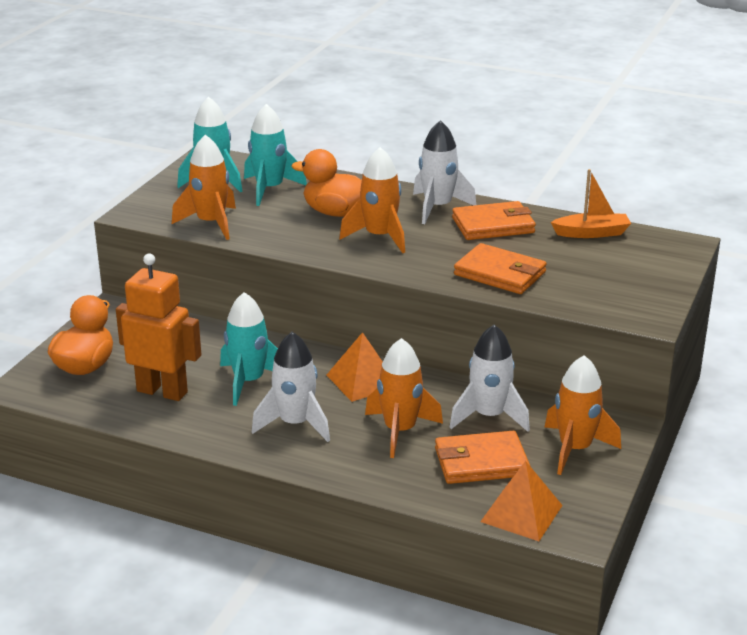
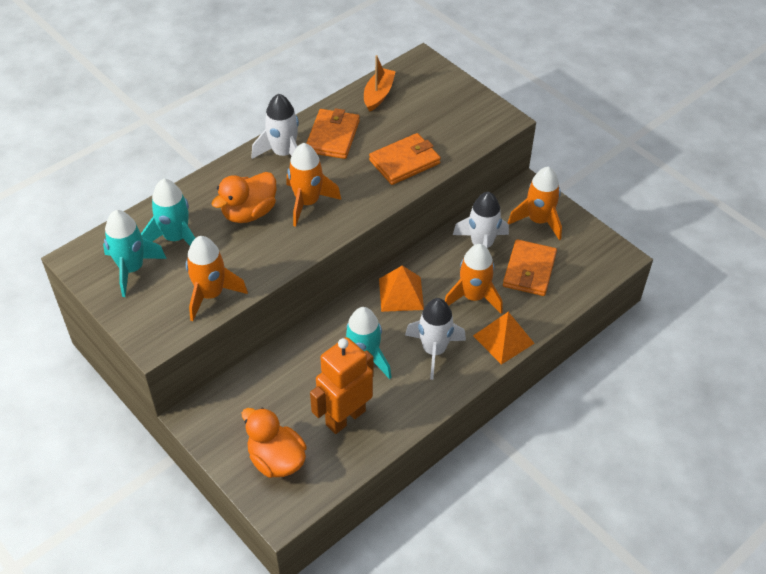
camera: 65 degrees left, 20 degrees up
orange pyramid [480,461,563,541] -> orange pyramid moved to [473,312,535,365]

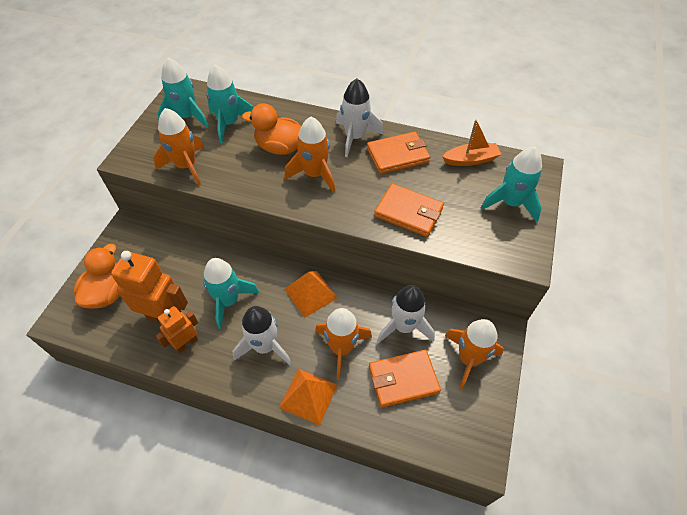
camera: 60 degrees right, 5 degrees up
none -> orange robot [156,306,198,353]
none -> turquoise rocket [481,146,542,222]

